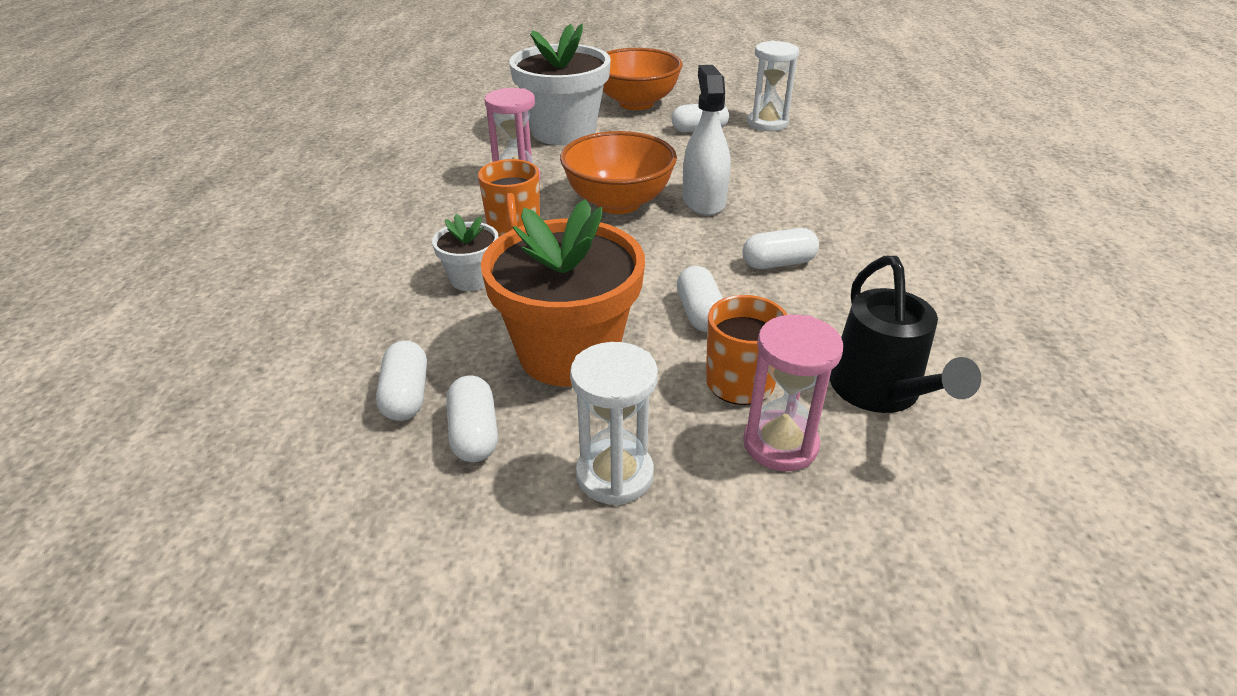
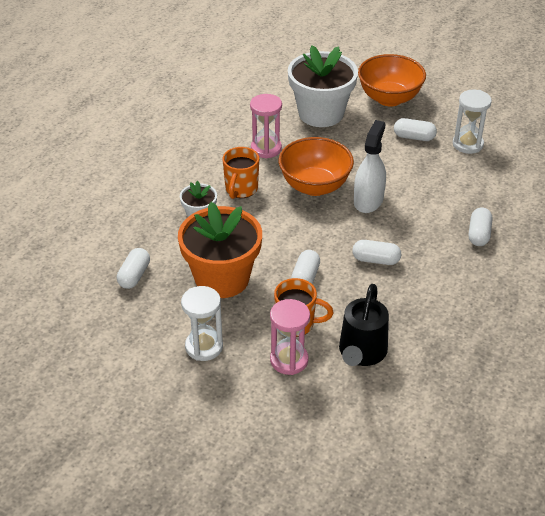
camera: 25 degrees right, 5 degrees up
white capsule [447,376,498,462] -> white capsule moved to [469,208,492,246]

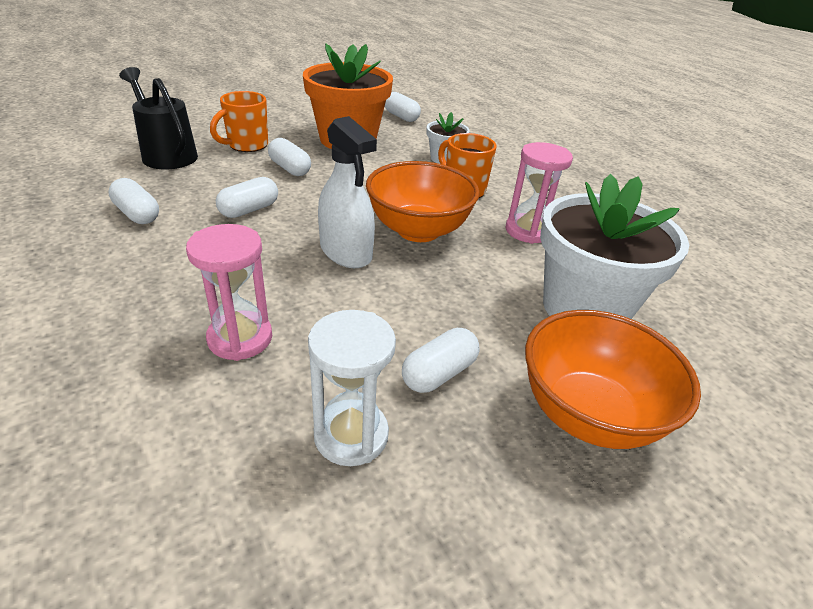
camera: 120 degrees right, 5 degrees down
white hourglass [181,286,223,361] -> none
pink hourglass [270,299,310,375] -> pink hourglass moved to [186,224,272,361]
white capsule [469,208,492,246] -> white capsule moved to [108,178,159,224]

